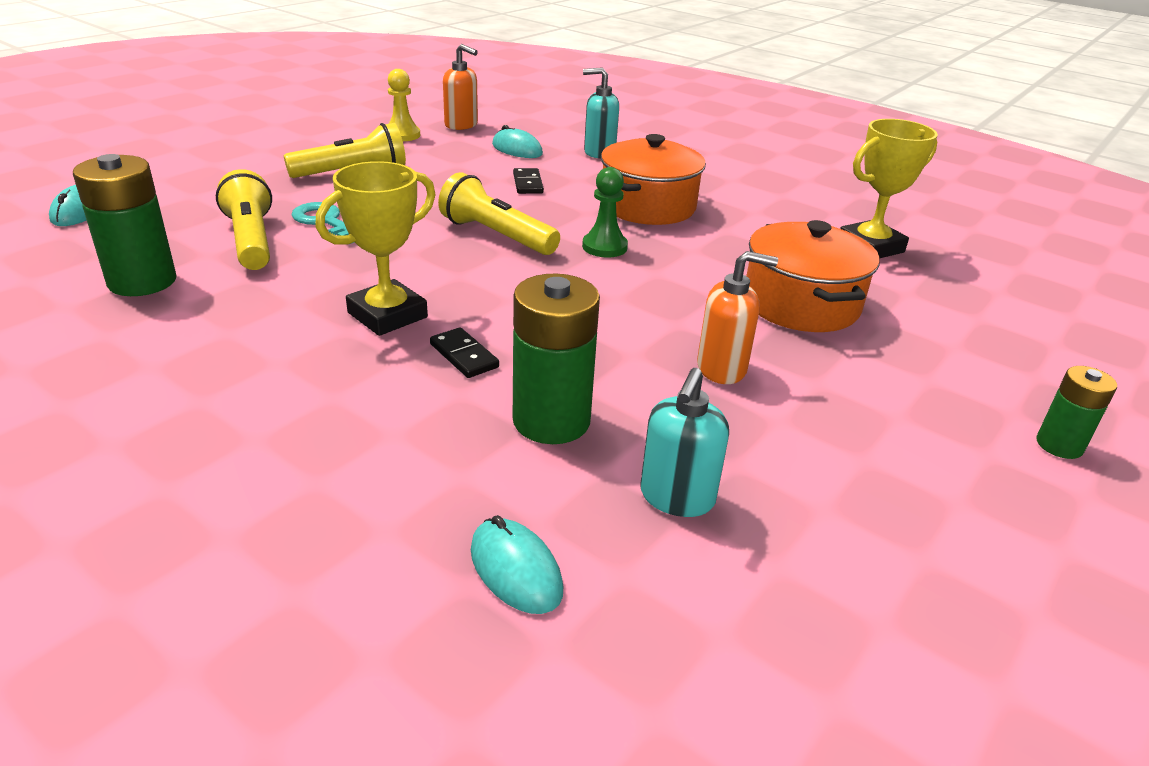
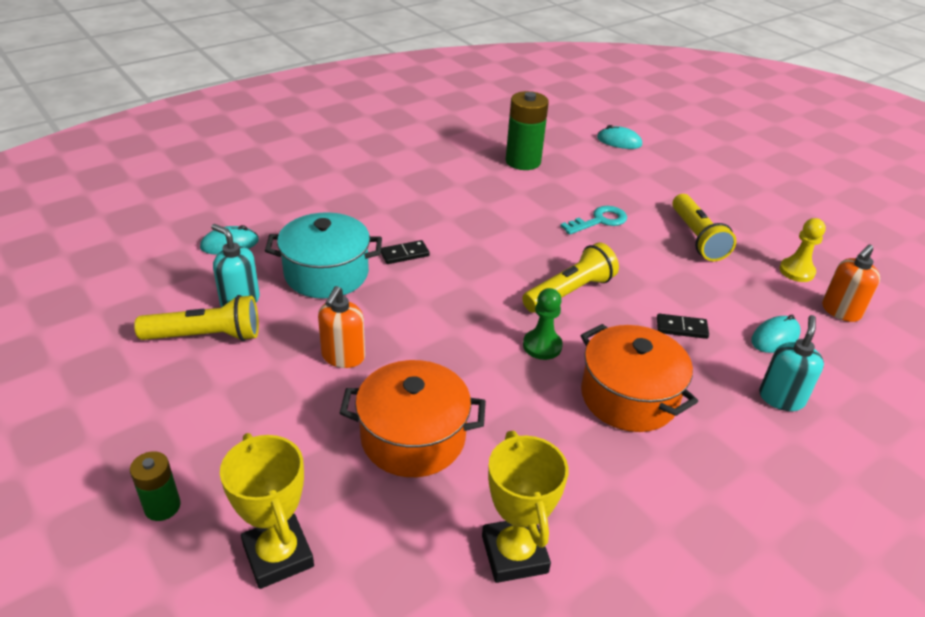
camera: 105 degrees right, 5 degrees up
yellow flashlight [216,169,272,270] -> yellow flashlight moved to [134,295,259,341]
yellow trophy [315,161,436,336] -> yellow trophy moved to [220,433,314,589]
green battery [513,274,600,444] -> turquoise pot [265,212,382,299]

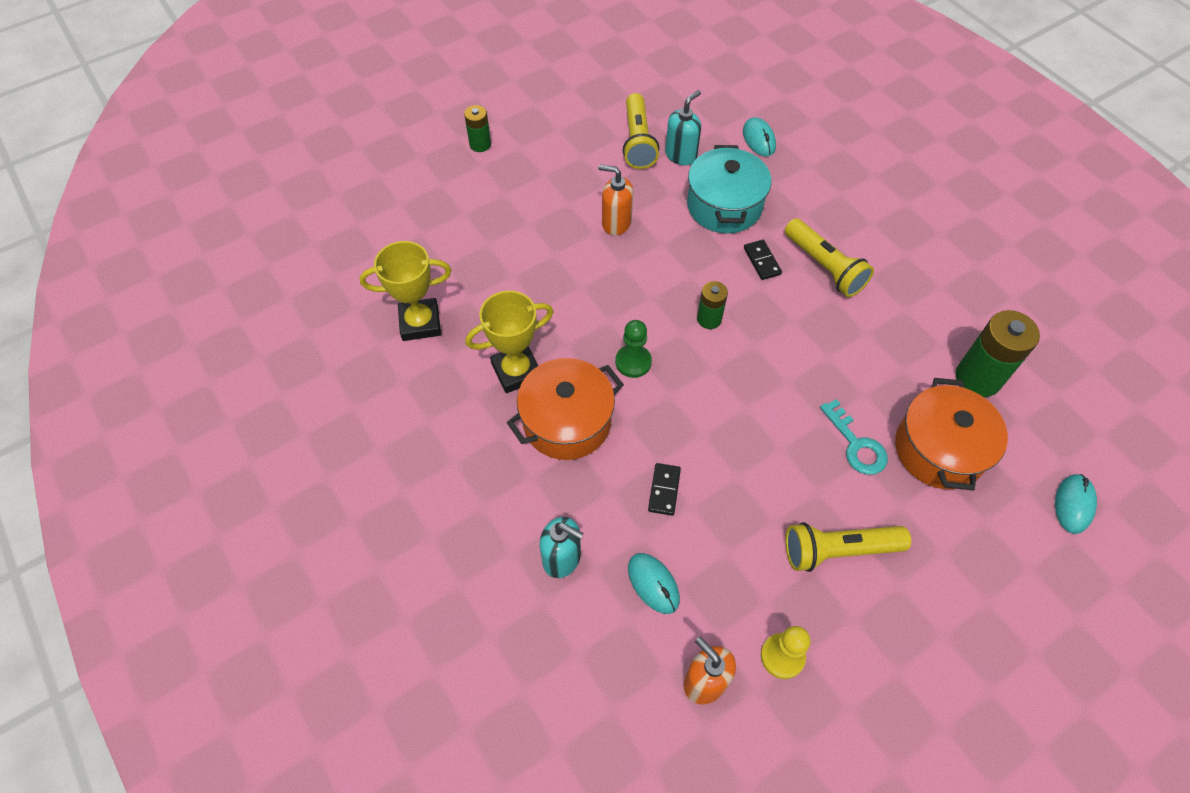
camera: 95 degrees right, 20 degrees up
yellow trophy [220,433,314,589] -> yellow trophy moved to [465,291,553,393]
orange pot [340,360,486,477] -> orange pot moved to [895,378,1008,491]
yellow flashlight [522,242,619,313] -> yellow flashlight moved to [785,218,874,297]
none -> green battery [697,281,728,329]

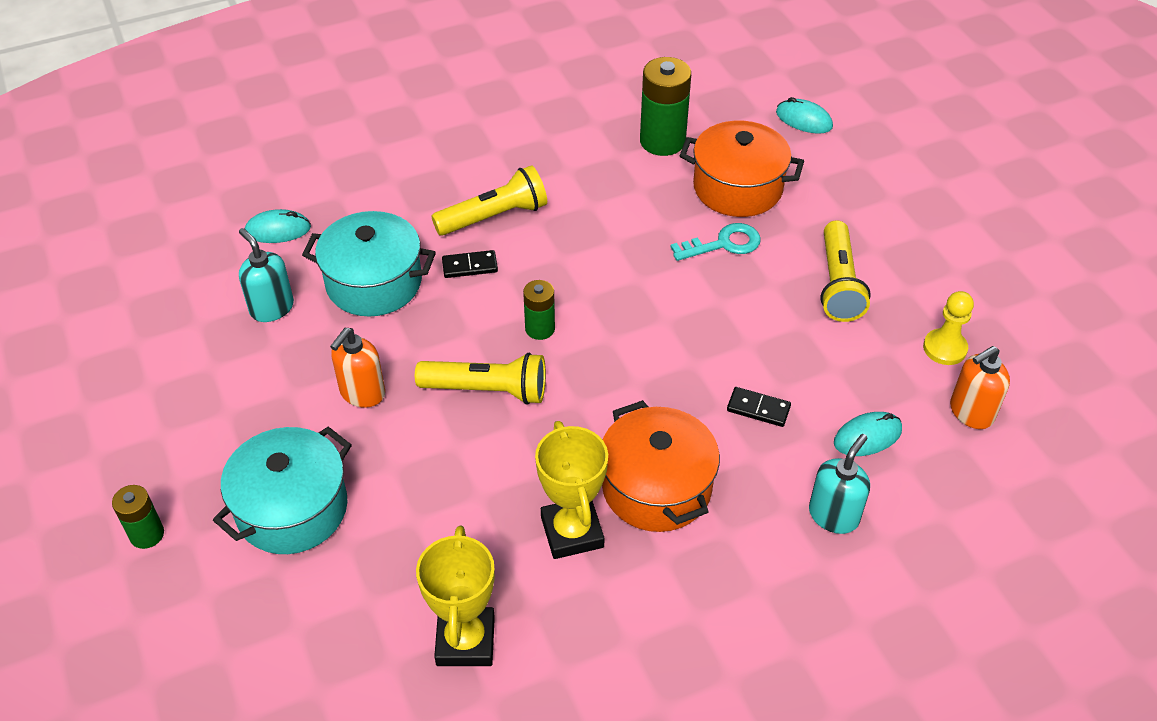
camera: 80 degrees left, 10 degrees down
green pawn [615,320,652,378] -> none
yellow flashlight [623,93,659,169] -> yellow flashlight moved to [415,353,546,405]
none -> turquoise pot [213,427,352,554]

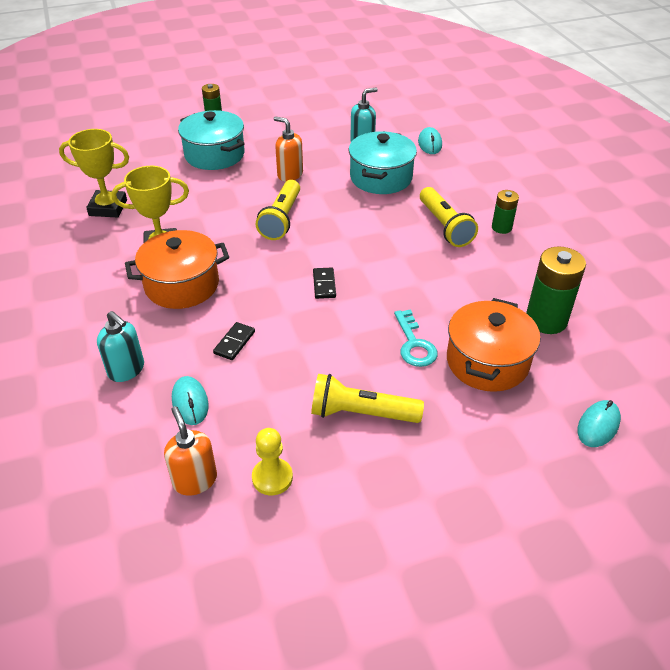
camera: 95 degrees right, 5 degrees down
black domino [442,250,498,278] -> black domino moved to [313,267,336,299]
green battery [523,280,555,340] -> green battery moved to [492,190,519,234]

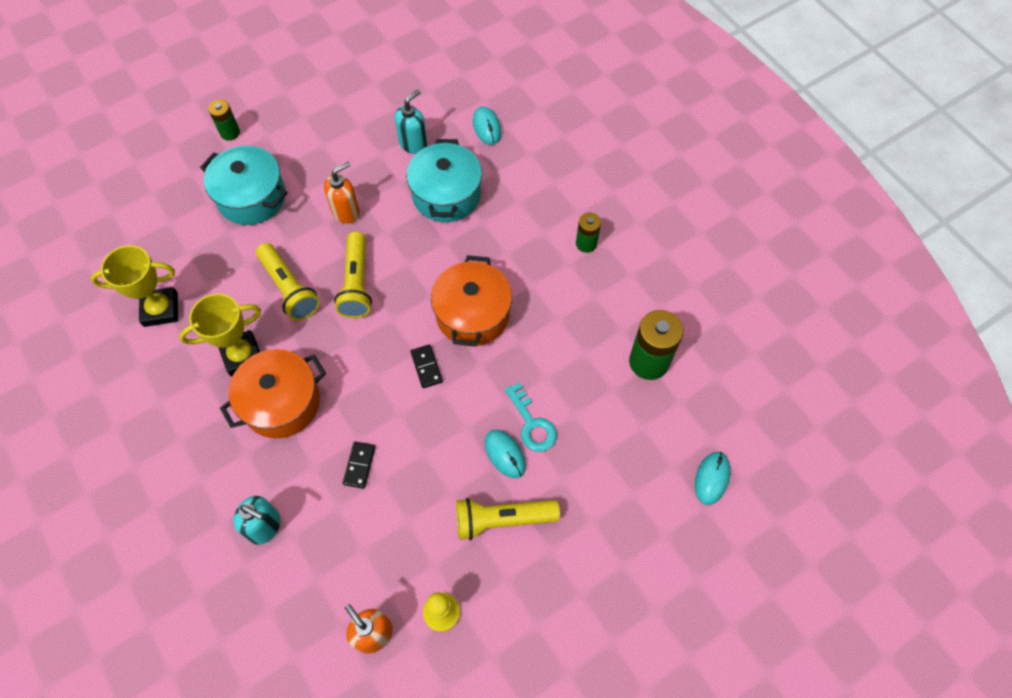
camera: 15 degrees left, 20 degrees up
turquoise mouse [172,376,209,425] -> turquoise mouse moved to [485,430,526,478]
orange soap dispenser [274,116,303,181] -> orange soap dispenser turned 120 degrees clockwise [324,162,360,224]
yellow flashlight [420,187,478,247] -> yellow flashlight moved to [256,243,320,321]
orange pot [447,298,540,392] -> orange pot moved to [431,255,512,346]

